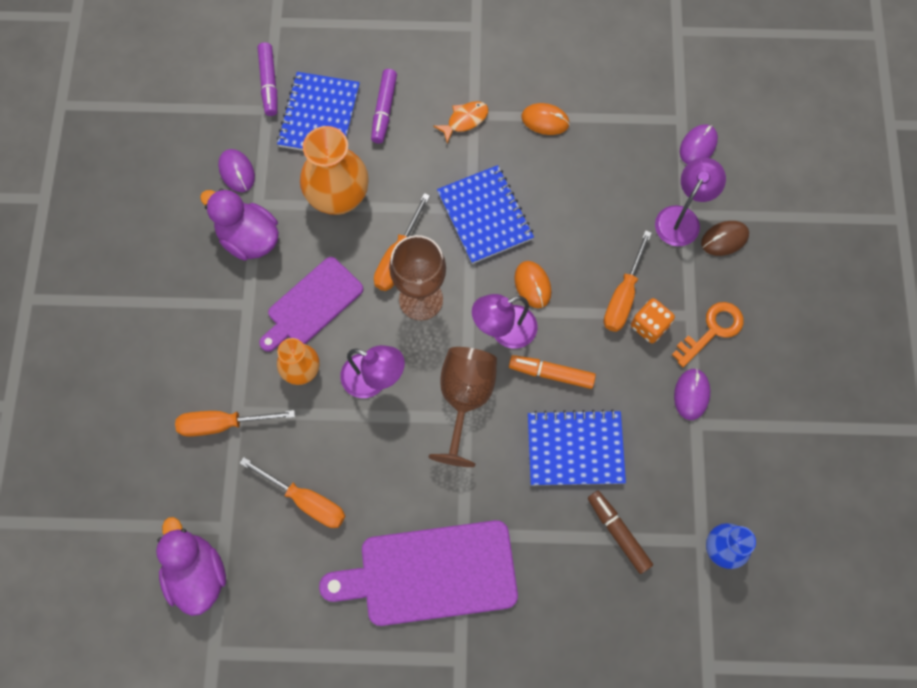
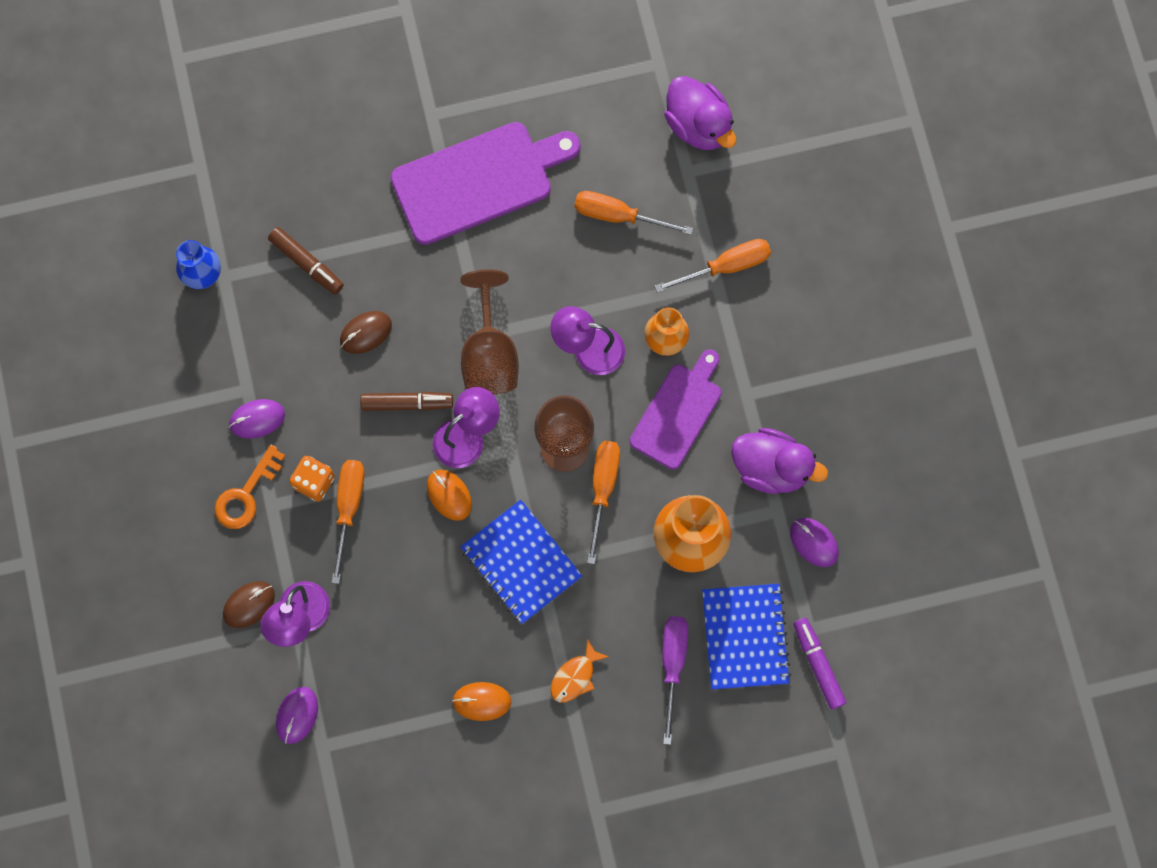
camera: 165 degrees right, 5 degrees up
purple marker [371,69,397,144] -> purple screwdriver [662,616,688,745]
orange marker [509,355,596,389] -> brown marker [360,392,453,411]
blue notebook [528,409,626,485] -> brown mouse [340,311,392,354]
purple mouse [674,368,710,420] -> purple mouse turned 75 degrees clockwise [229,399,285,439]

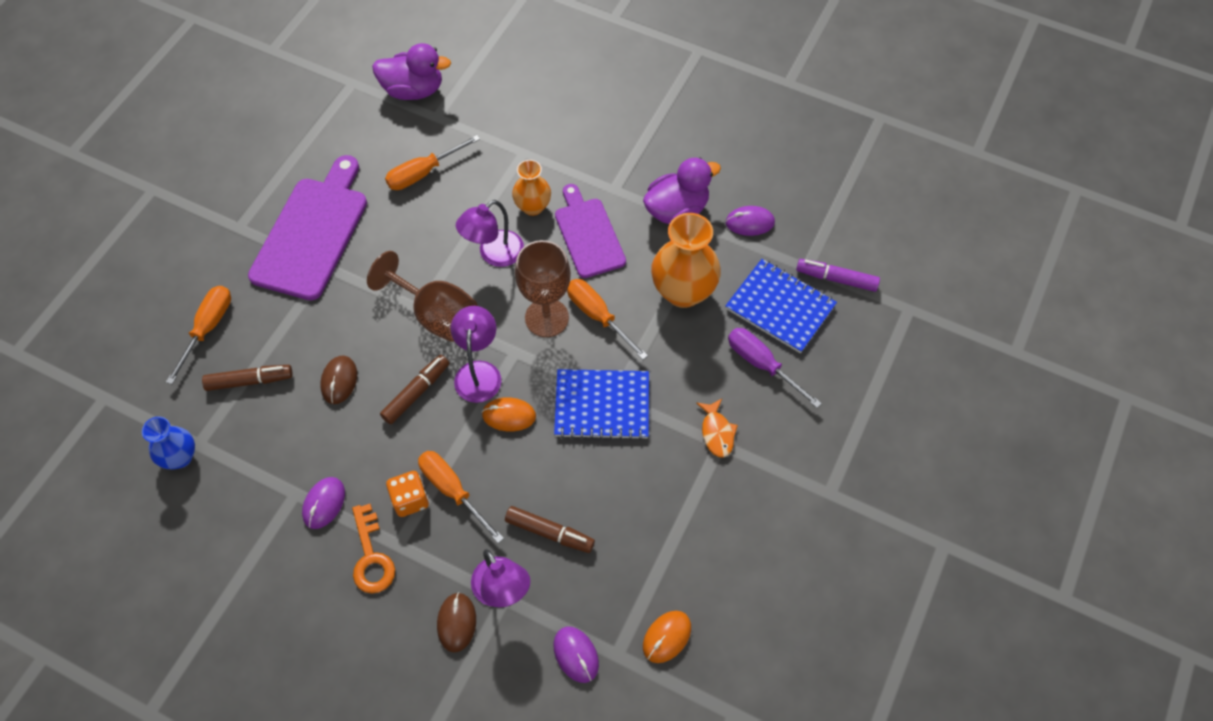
camera: 50 degrees left, 15 degrees down
orange mouse [452,682,511,721] -> orange mouse moved to [643,611,691,663]
orange screwdriver [654,239,771,293] -> orange screwdriver moved to [166,286,231,384]
none -> brown marker [505,506,595,553]

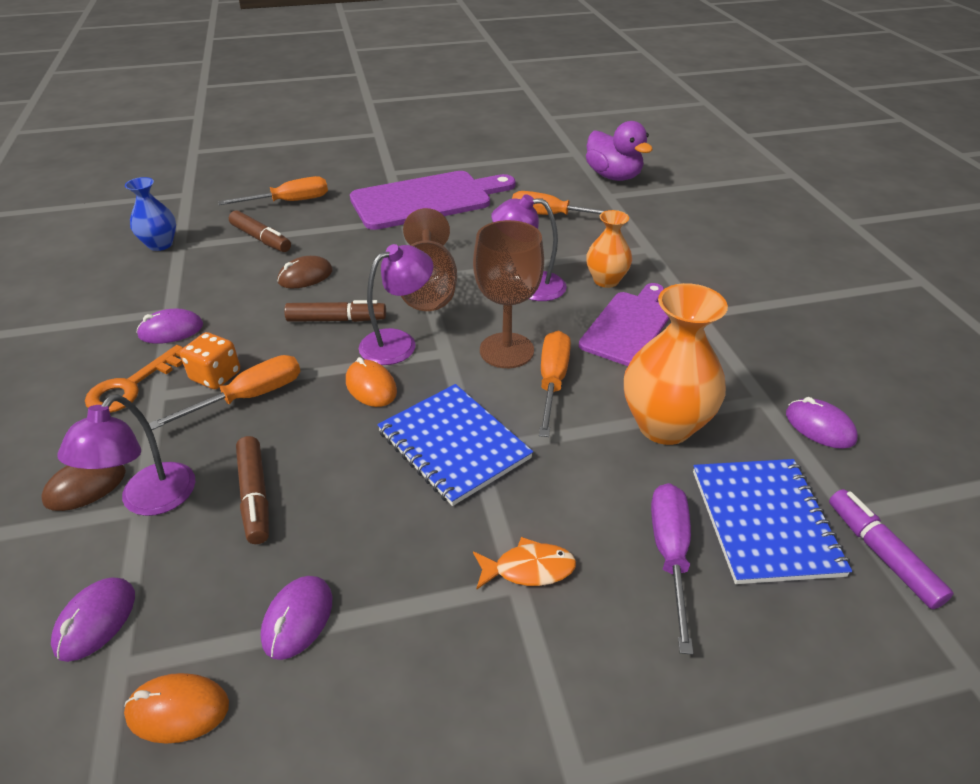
camera: 50 degrees right, 20 degrees down
orange screwdriver [418,451,504,543] -> orange screwdriver turned 45 degrees clockwise [149,355,300,430]
purple duck [643,157,721,224] -> none
orange fish [696,399,738,458] -> orange fish turned 135 degrees counterclockwise [473,537,576,590]
none -> purple mouse [261,576,332,660]

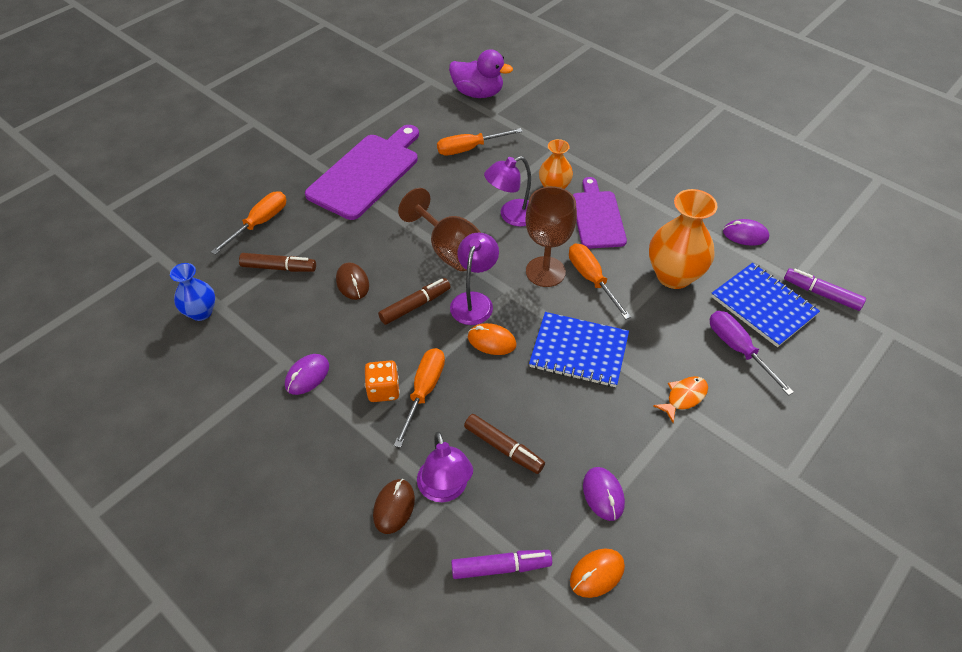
camera: 35 degrees left, 10 degrees up
purple mouse [51,578,135,662] -> purple marker [451,550,552,579]
orange key [85,345,183,413] -> none
brown mouse [277,256,333,288] -> brown mouse turned 45 degrees counterclockwise [336,262,369,300]

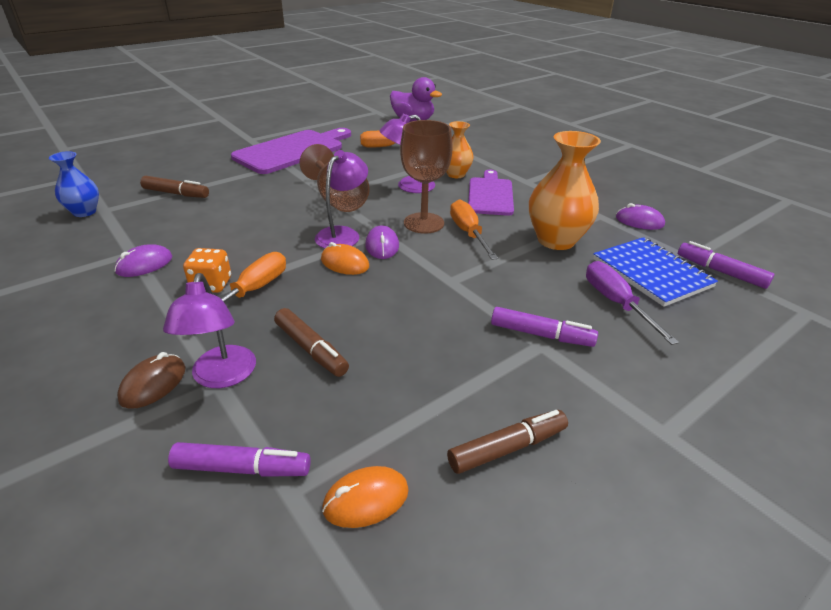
camera: 10 degrees right, 15 degrees down
orange screwdriver [211,191,286,255] -> none
brown mouse [336,262,369,300] -> none
brown marker [378,278,451,325] -> brown marker moved to [447,410,568,474]
blue notebook [529,312,629,387] -> none
purple mouse [583,467,625,521] -> purple mouse moved to [365,225,399,259]
orange fish [653,376,708,423] -> purple marker [491,307,598,347]

